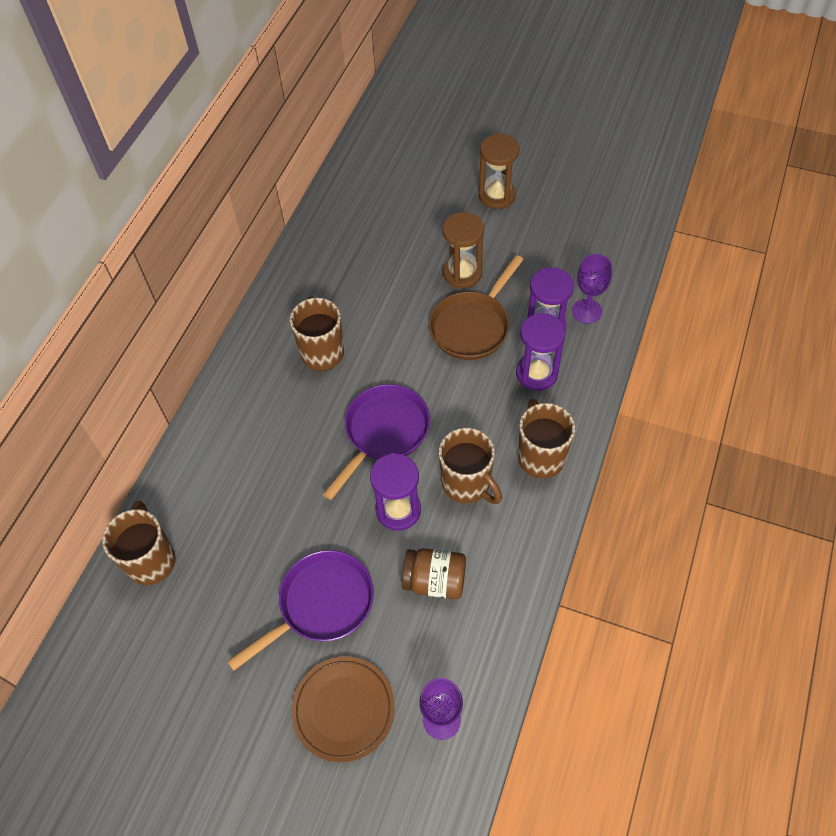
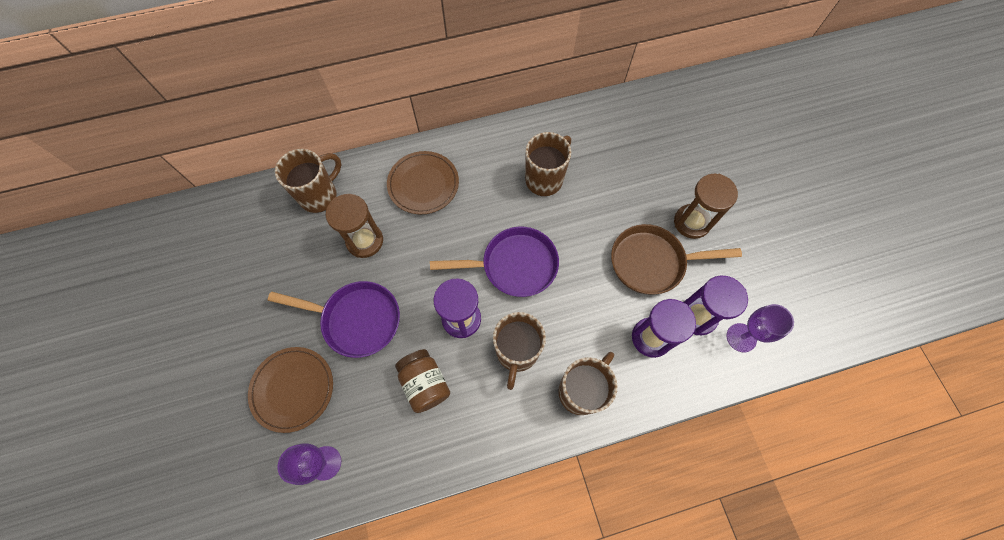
camera: 50 degrees right, 10 degrees up
brown hourglass [479,134,519,209] -> brown hourglass moved to [326,194,383,258]
none -> brown plate [387,151,459,215]

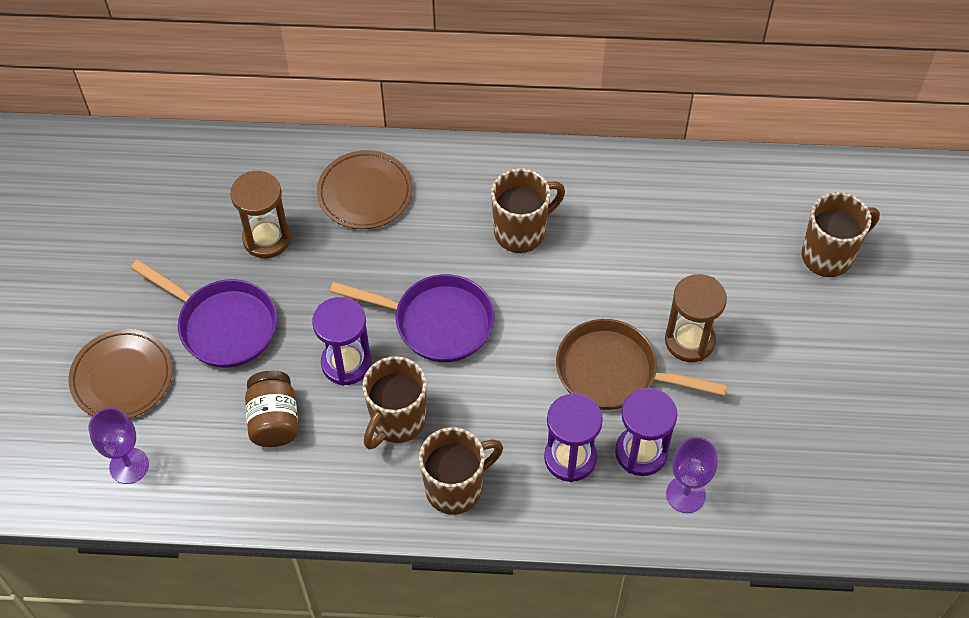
camera: 20 degrees right, 10 degrees down
brown mug [275,149,341,213] -> brown mug moved to [802,192,880,277]

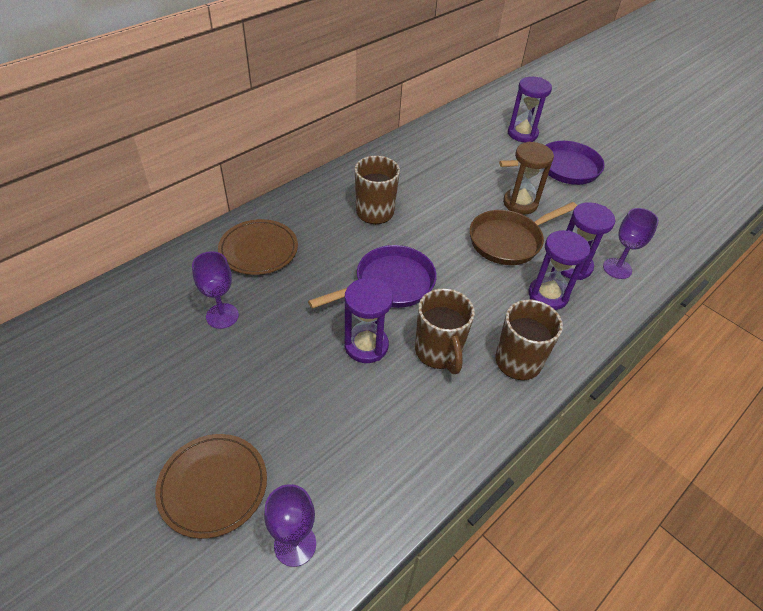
camera: 50 degrees left, 10 degrees down
purple pan [131,260,277,368] -> purple pan moved to [499,141,605,185]
brown hourglass [230,171,291,258] -> purple goblet [192,251,239,329]
brown jar [245,371,299,447] -> none
brown mug [802,192,880,277] -> purple hourglass [508,77,552,142]

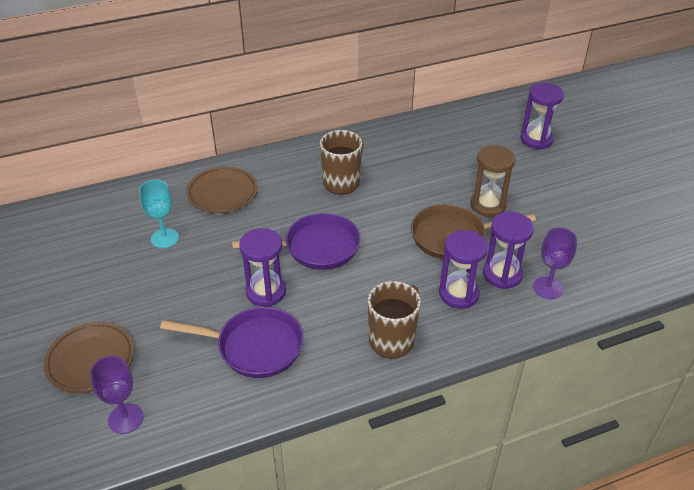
camera: 25 degrees right, 5 degrees down
purple goblet [192,251,239,329] -> turquoise goblet [139,179,179,248]
brown mug [415,288,475,374] -> none
purple pan [499,141,605,185] -> purple pan moved to [160,307,304,378]

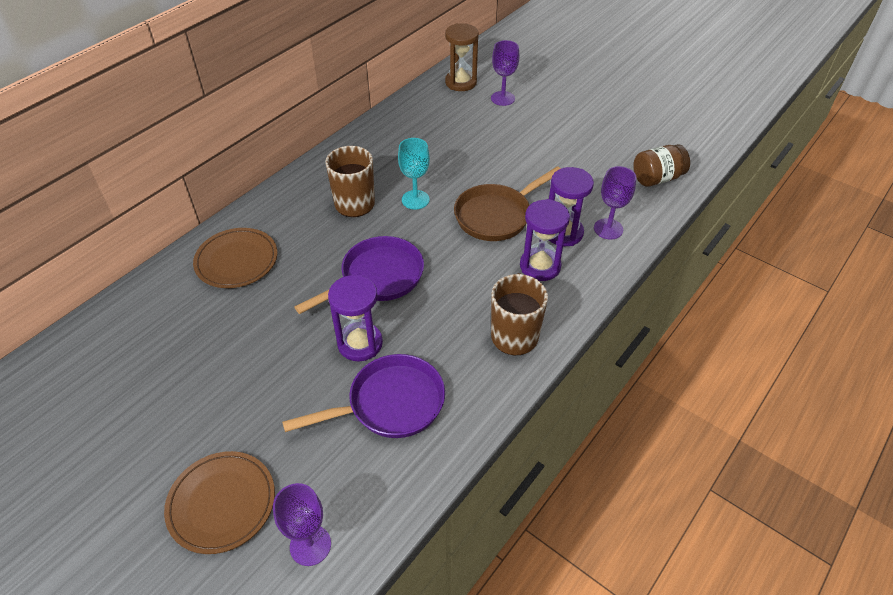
camera: 30 degrees left, 5 degrees up
turquoise goblet [139,179,179,248] -> turquoise goblet moved to [398,138,430,210]
brown hourglass [470,145,516,217] -> brown hourglass moved to [445,23,479,91]
purple hourglass [521,83,564,149] -> purple goblet [491,40,519,106]
none -> brown jar [633,144,690,187]

